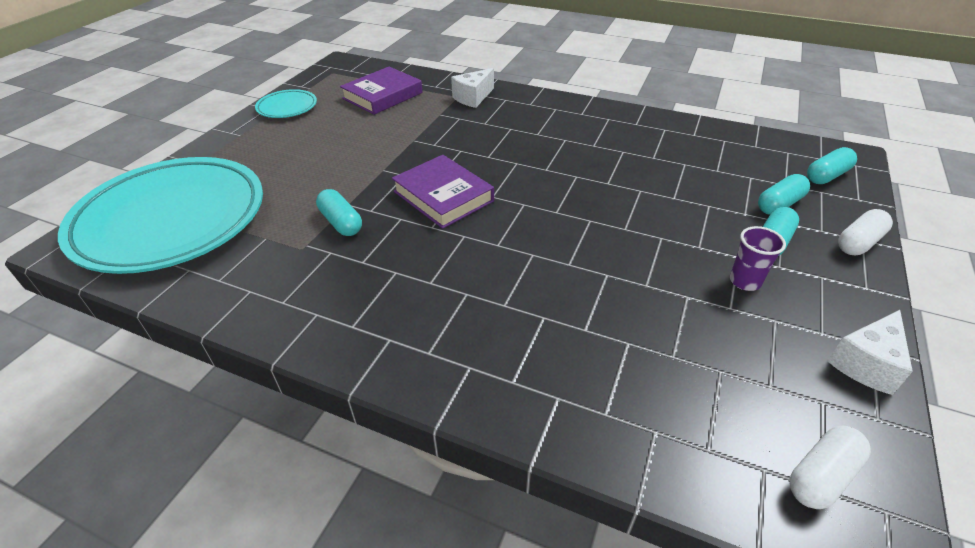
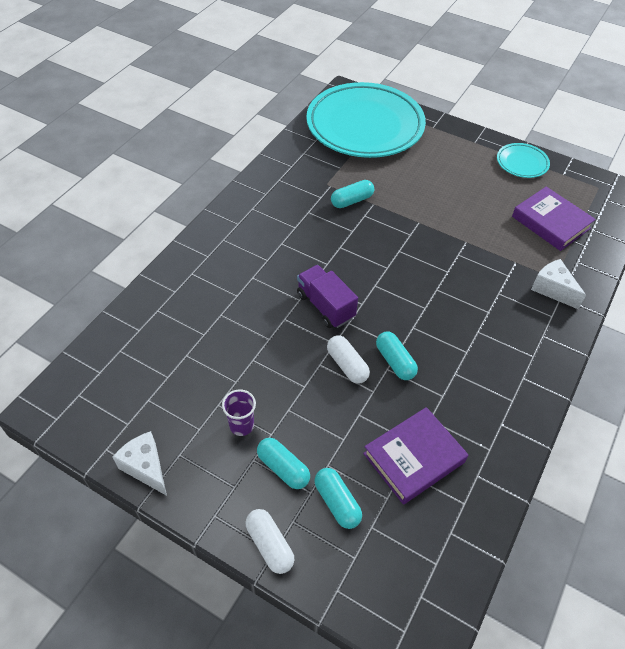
camera: 95 degrees right, 10 degrees up
purple book [392,155,494,229] -> purple book moved to [363,407,468,505]
white capsule [790,426,871,509] -> white capsule moved to [327,335,370,384]
turquoise capsule [807,147,857,184] -> turquoise capsule moved to [376,332,418,380]
none -> purple truck [297,265,358,328]

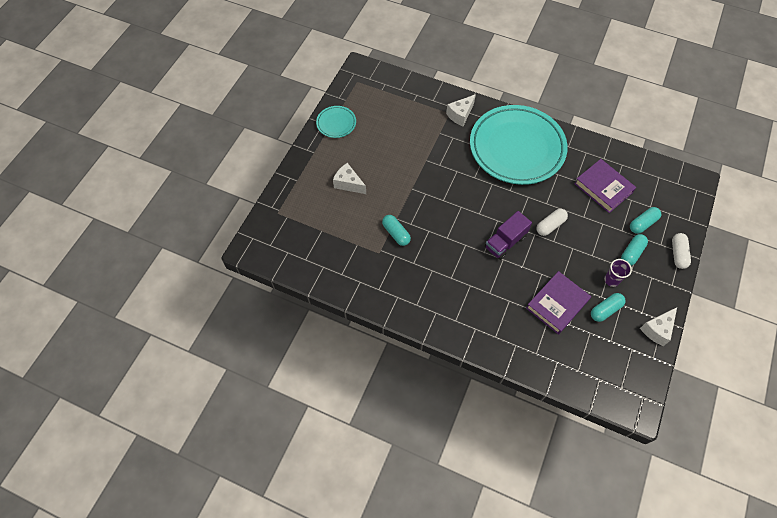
camera: 95 degrees left, 10 degrees up
white capsule [246,509,294,574] -> white capsule turned 45 degrees counterclockwise [672,233,691,269]
turquoise plate [306,82,426,158] -> turquoise plate moved to [470,105,568,185]
turquoise capsule [376,332,418,380] -> turquoise capsule moved to [591,293,626,322]
purple book [512,186,596,251] -> purple book moved to [526,271,591,335]
none -> white cheese [333,163,366,194]

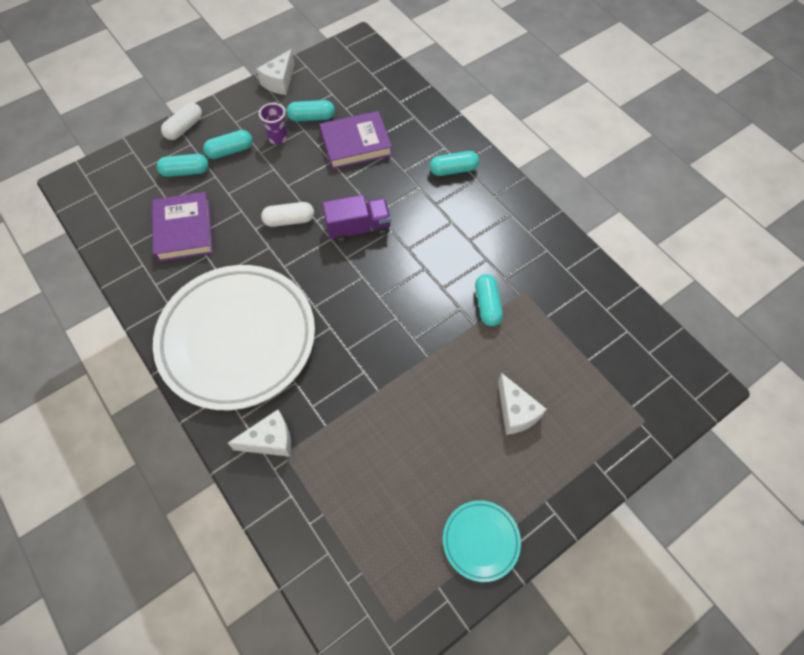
camera: 150 degrees left, 0 degrees up
turquoise plate [470,105,568,185] -> white plate [153,265,315,410]
white cheese [640,307,677,346] -> white cheese turned 135 degrees clockwise [256,49,294,95]
none -> turquoise capsule [430,151,479,176]

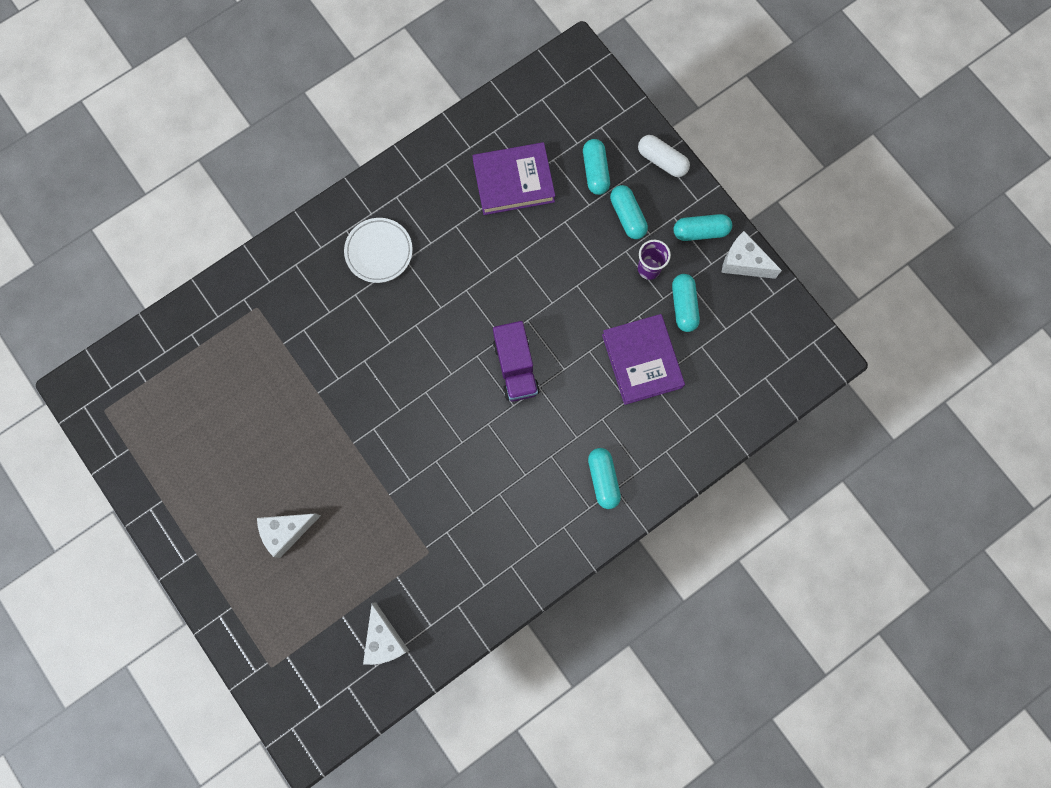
camera: 90 degrees right, 15 degrees up
white plate [153,265,315,410] -> white plate [344,218,413,283], size x0.42
white cheese [228,410,291,457] -> white cheese moved to [363,602,409,665]
white capsule [261,202,314,227] -> none
turquoise plate [443,500,521,582] -> none
turquoise capsule [475,274,503,326] -> turquoise capsule moved to [674,214,732,241]

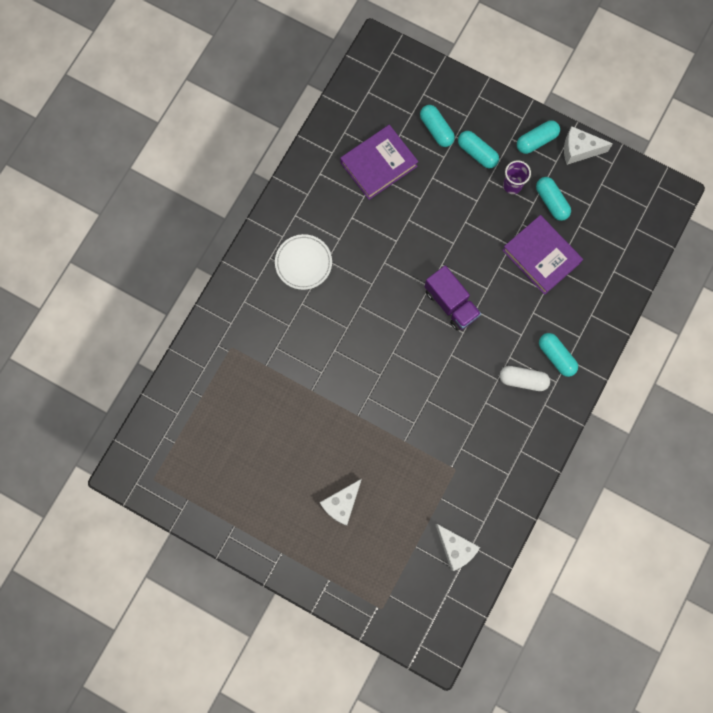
camera: 25 degrees left, 0 degrees up
white capsule [638,135,690,177] -> white capsule moved to [500,366,550,391]

